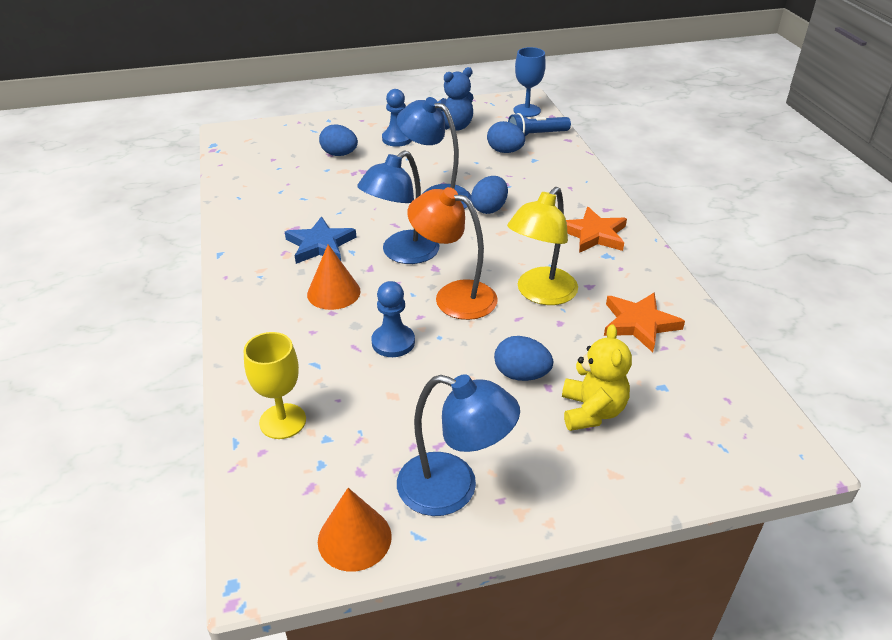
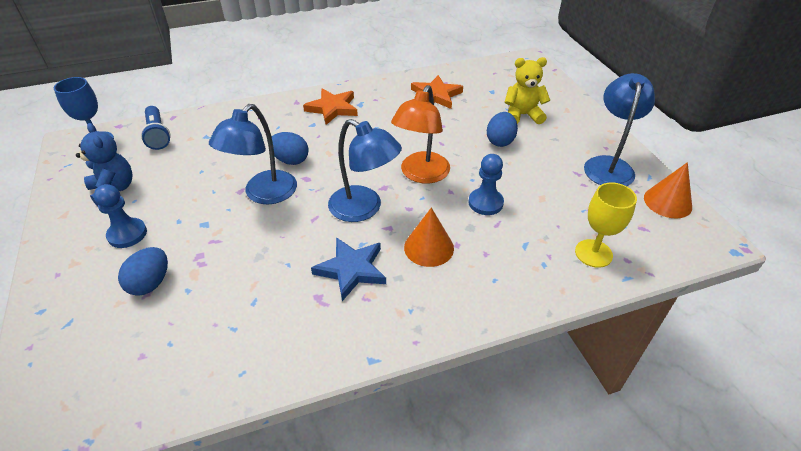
camera: 95 degrees left, 5 degrees up
blue egg [487,121,525,153] -> none
yellow lamp [507,187,578,305] -> none

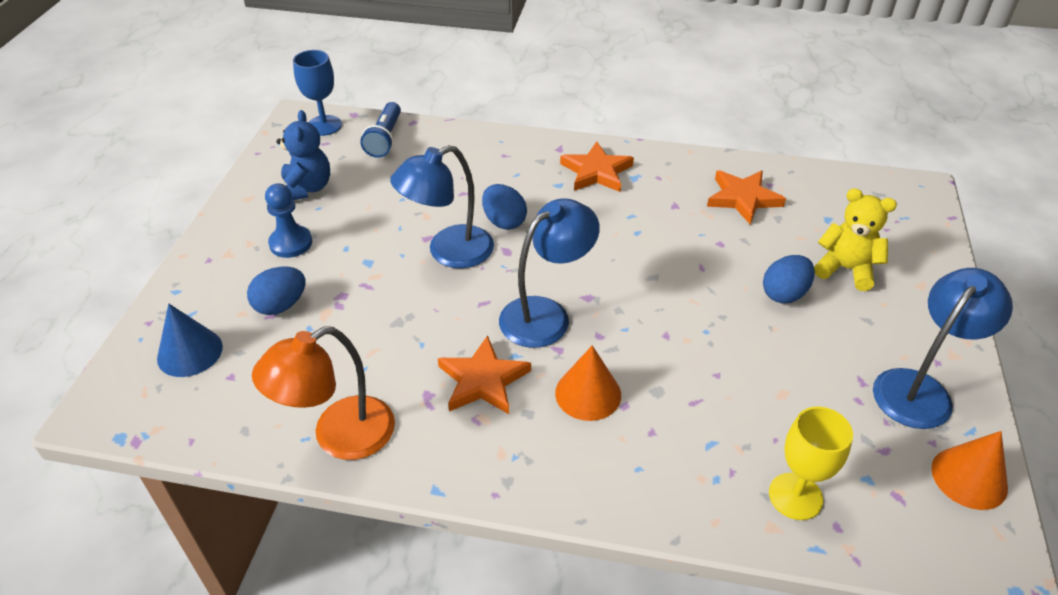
camera: 30 degrees right, 0 degrees up
blue star [311,237,386,301] -> orange star [438,335,531,414]
blue lamp [328,119,402,222] -> blue lamp turned 105 degrees counterclockwise [499,198,600,348]
orange lamp [391,85,450,184] -> orange lamp moved to [252,326,395,460]
blue pawn [468,154,504,215] -> none
none -> blue cone [157,304,223,377]

